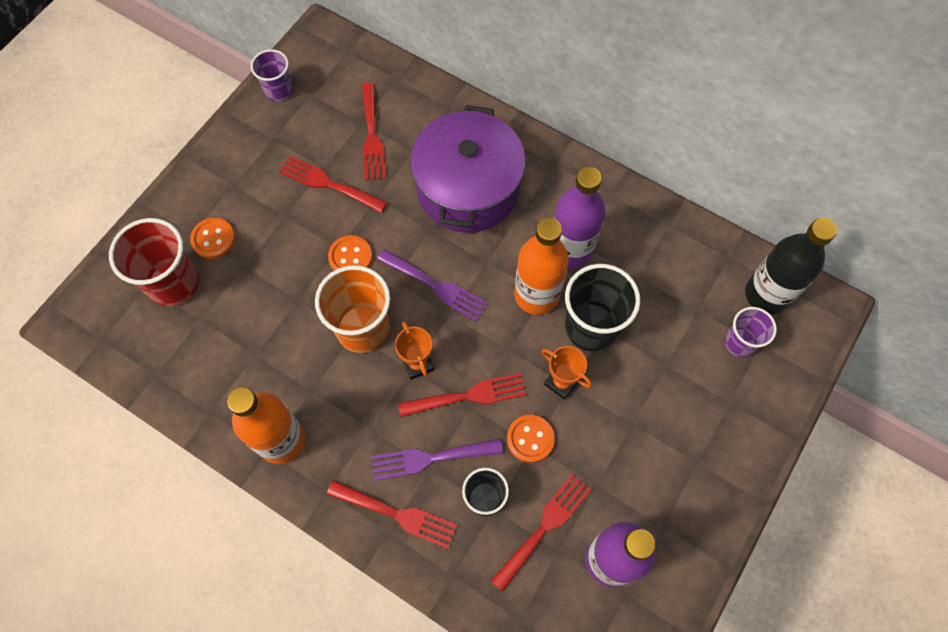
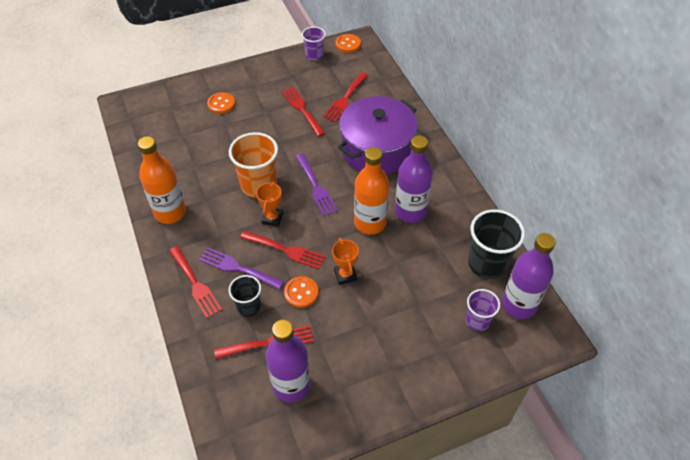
camera: 35 degrees right, 15 degrees down
red cup [109,218,199,306] -> none
orange button [328,235,372,271] -> orange button moved to [336,34,361,53]
black cup [565,264,640,351] -> black cup moved to [468,209,525,279]
black bottle [745,218,837,315] -> purple bottle [502,233,556,319]

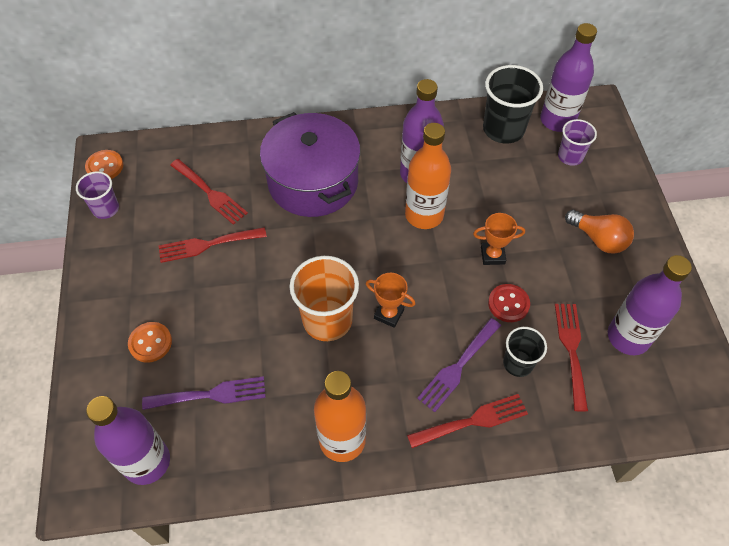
camera: 75 degrees left, 5 degrees up
red fork [240,230,326,269] -> none
orange button [284,276,318,308] -> red button [488,284,530,322]
purple fork [295,153,338,217] -> purple fork moved to [142,376,266,410]
none -> purple bottle [86,396,170,485]
none -> orange light bulb [565,210,634,254]

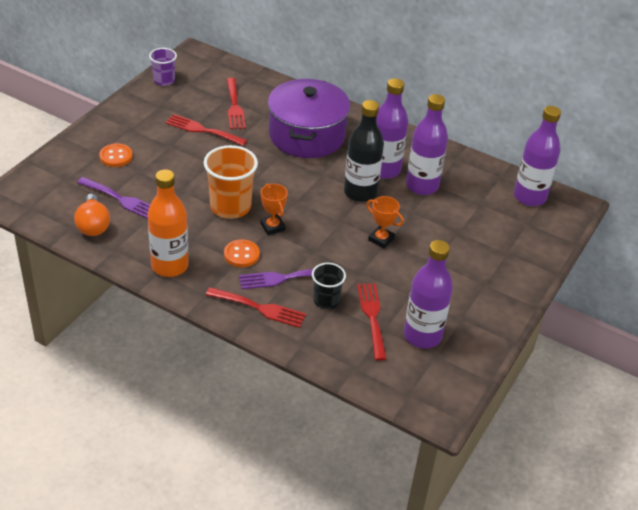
camera: 35 degrees right, 15 degrees down
orange button [85,150,123,179] -> orange button moved to [224,239,260,267]
purple bottle [86,396,170,485] -> purple bottle moved to [406,94,448,195]
orange bottle [405,123,451,229] -> black bottle [344,100,384,202]
black cup [483,65,543,144] -> none
red button [488,284,530,322] -> none
red fork [555,304,588,412] -> red fork turned 45 degrees counterclockwise [357,283,387,361]
purple cup [558,119,597,166] -> none
orange light bulb [565,210,634,254] -> orange light bulb moved to [74,194,110,236]

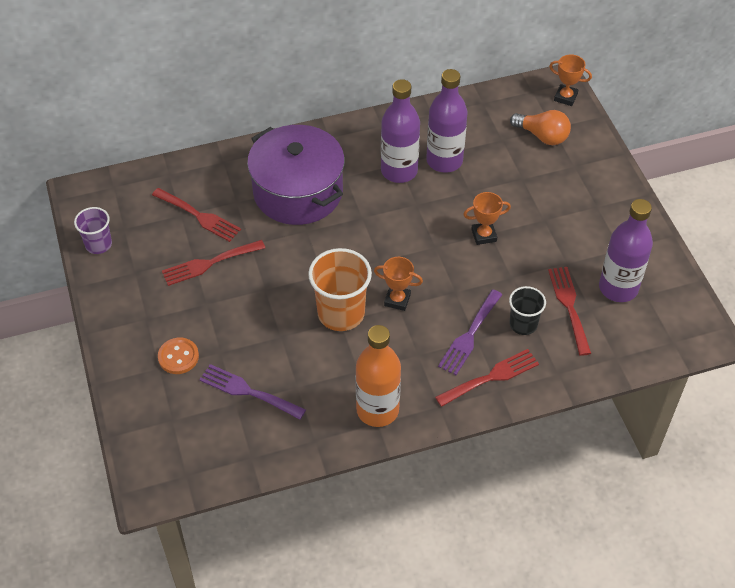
camera: 45 degrees left, 10 degrees up
orange light bulb [74,194,110,236] -> orange light bulb moved to [510,110,571,145]
purple fork [77,177,150,219] -> purple fork turned 135 degrees counterclockwise [199,364,306,420]
orange button [224,239,260,267] -> none
black bottle [344,100,384,202] -> none
red fork [357,283,387,361] -> red fork turned 45 degrees clockwise [548,267,591,356]
purple bottle [514,106,561,206] -> none
none -> orange trophy [549,54,592,106]

